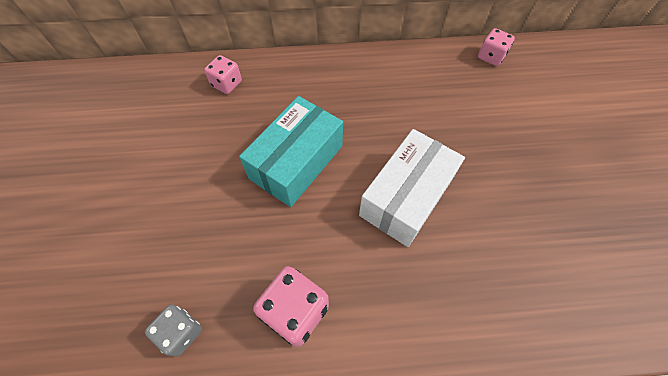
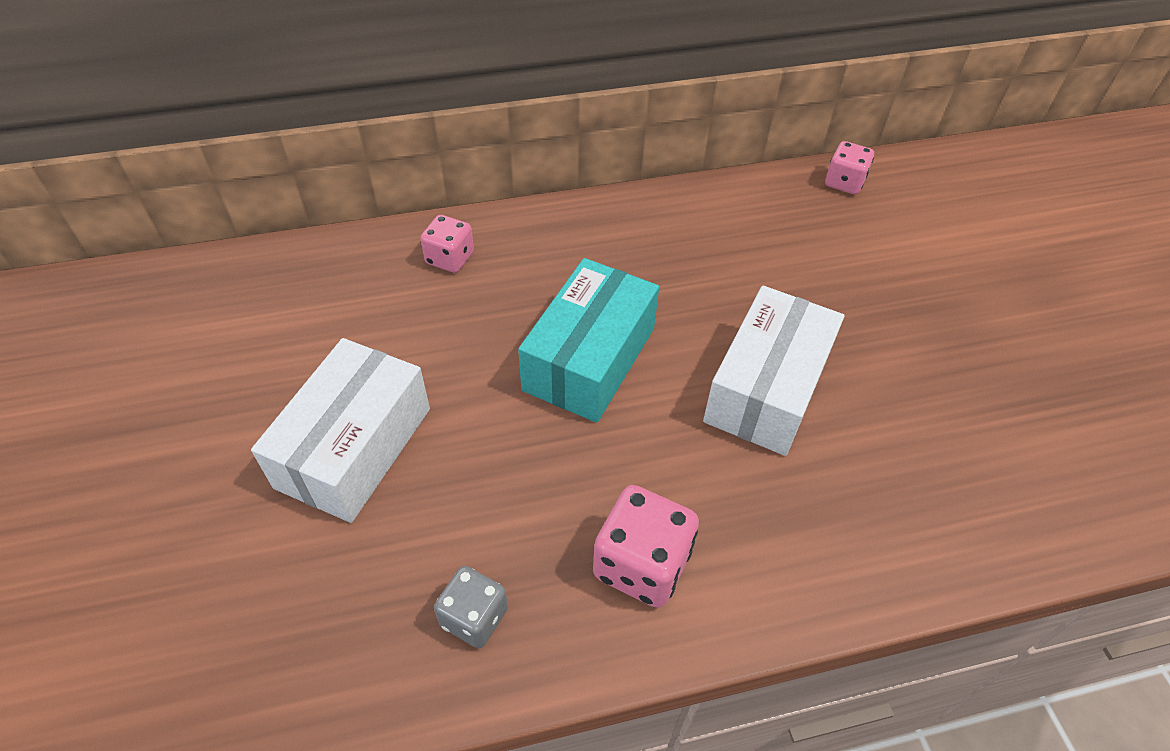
camera: 10 degrees left, 10 degrees down
none -> white box [251,338,430,523]

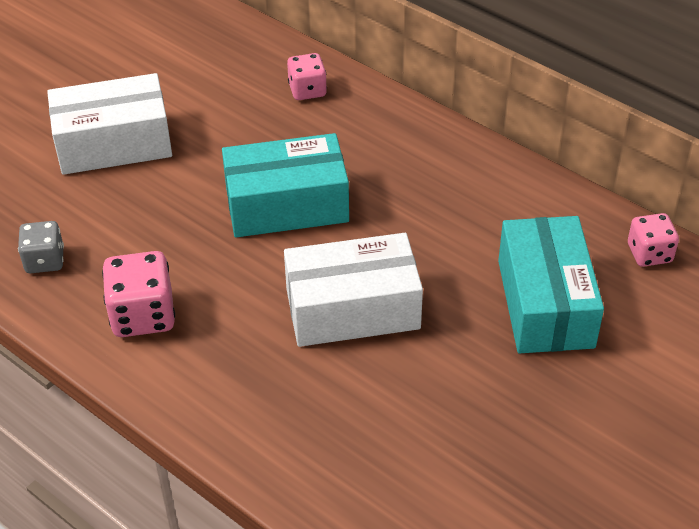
camera: 55 degrees right, 5 degrees down
none -> turquoise box [498,216,604,353]

